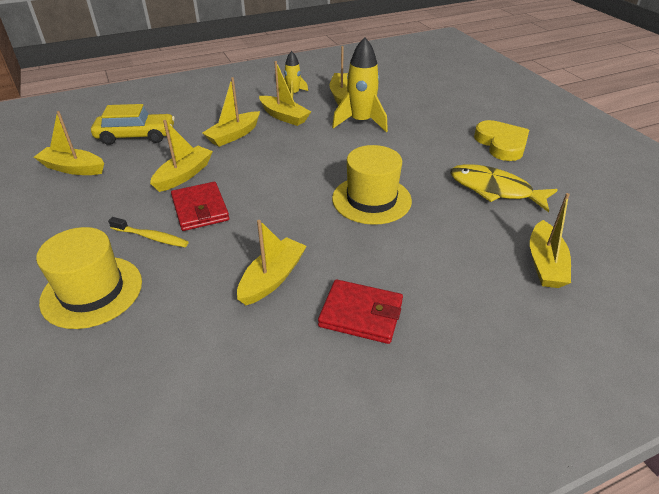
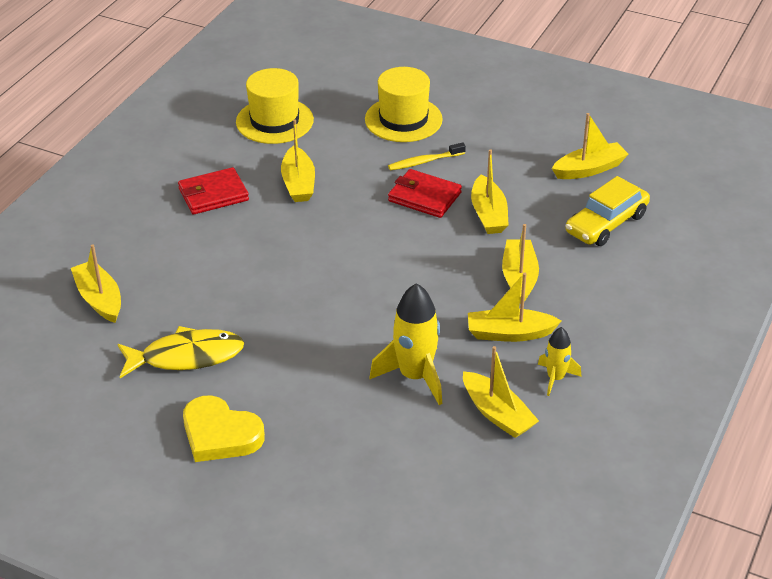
camera: 140 degrees right, 0 degrees up
yellow hat [332,145,412,225] -> yellow hat moved to [236,68,314,144]

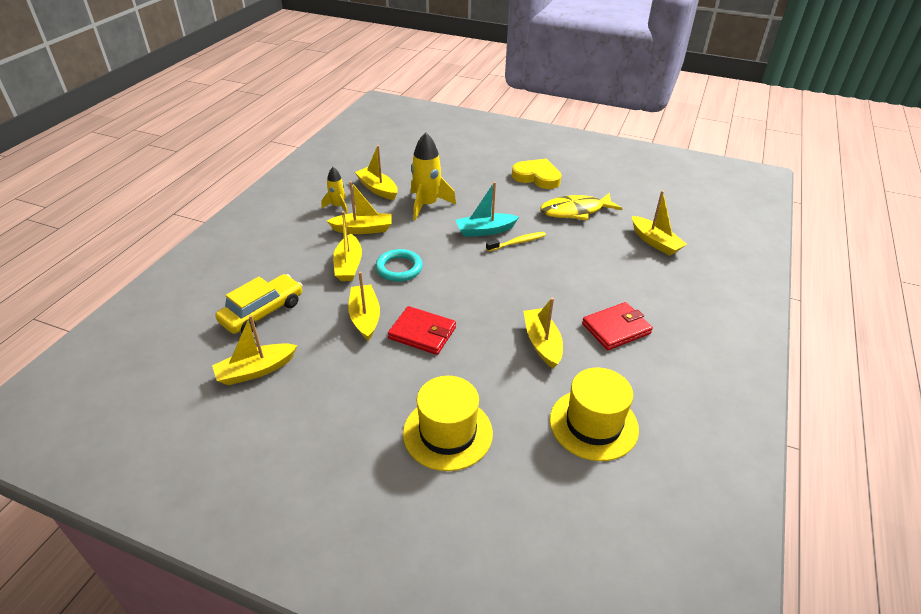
camera: 175 degrees right, 0 degrees up
yellow toothbrush [388,142,466,171] -> yellow toothbrush moved to [486,232,546,252]
none -> turquoise ring [375,249,423,282]
none -> turquoise boat [456,182,519,237]

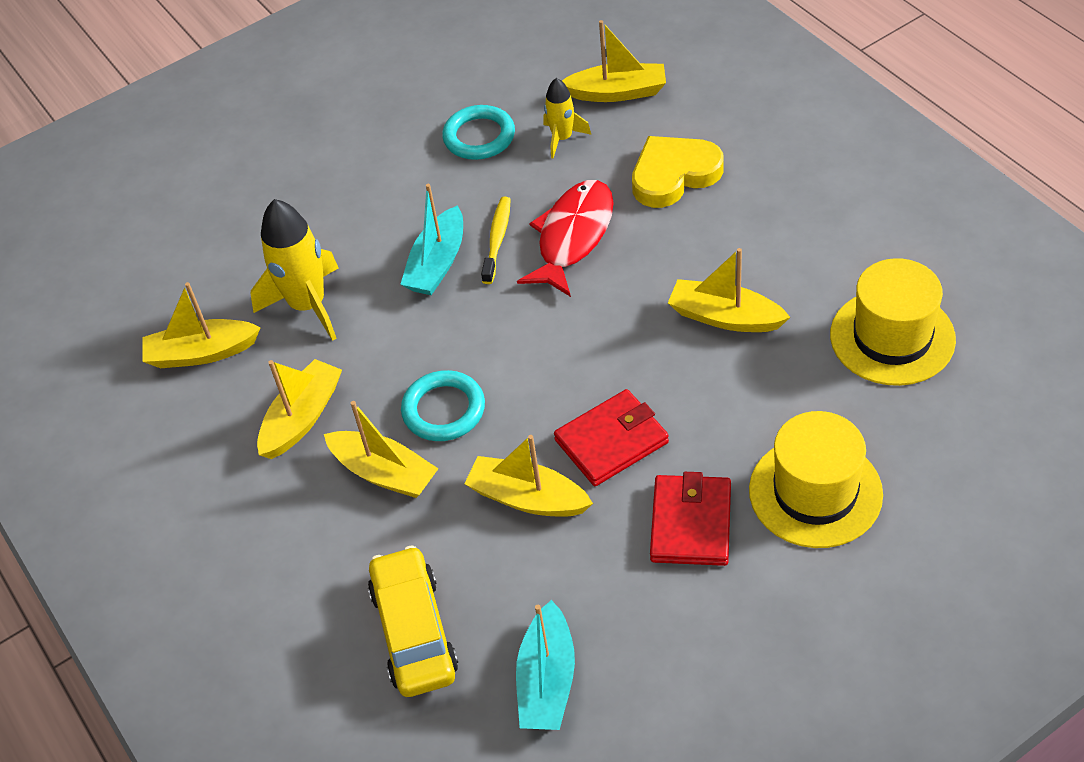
camera: 50 degrees left, 10 degrees up
yellow boat [212,315,297,385] -> turquoise boat [516,600,575,730]
yellow rocket [322,167,348,214] -> yellow rocket moved to [544,78,591,158]
yellow heart [512,159,561,189] -> yellow heart moved to [632,136,724,208]
yellow fish [540,193,622,220] -> turquoise ring [442,105,515,160]
red wallet [582,302,653,350] -> red wallet moved to [650,472,731,566]
none -> red fish [517,180,613,297]

